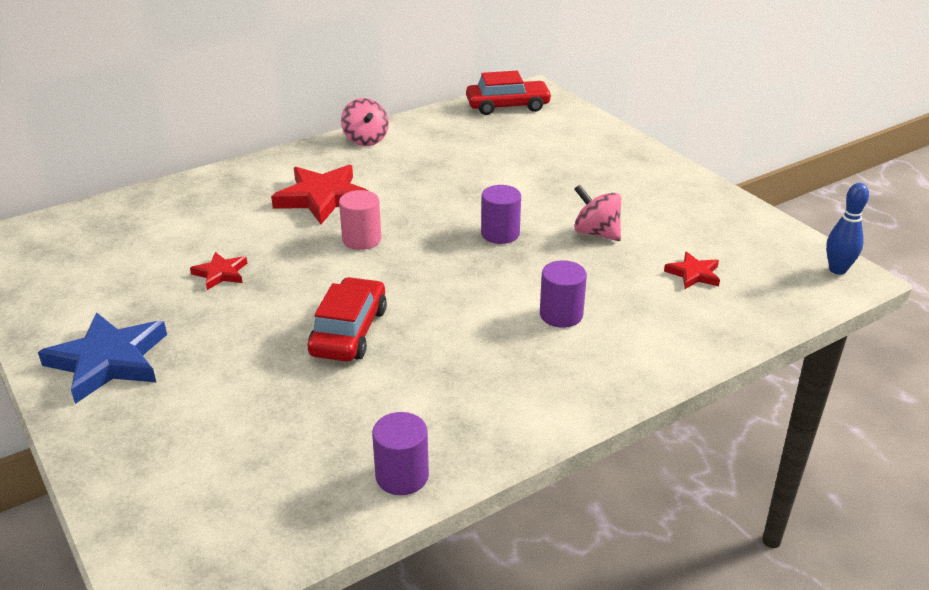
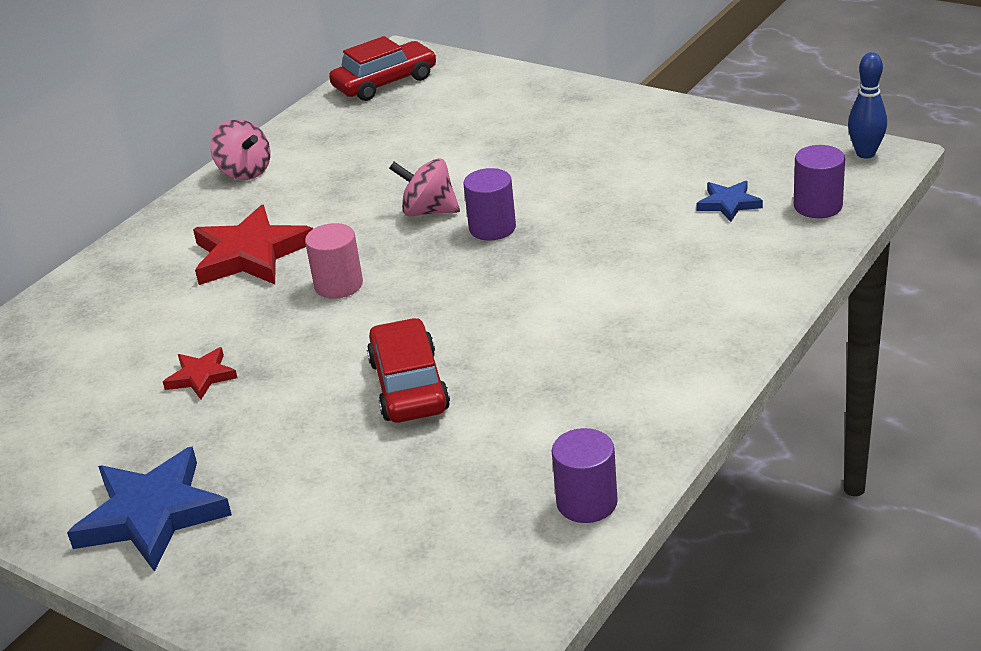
camera: 20 degrees left, 0 degrees up
purple cylinder [540,260,587,328] -> purple cylinder moved to [794,145,845,218]
pink spinning top [574,185,621,241] -> pink spinning top moved to [389,158,460,216]
red star [664,251,720,289] -> blue star [696,181,763,222]

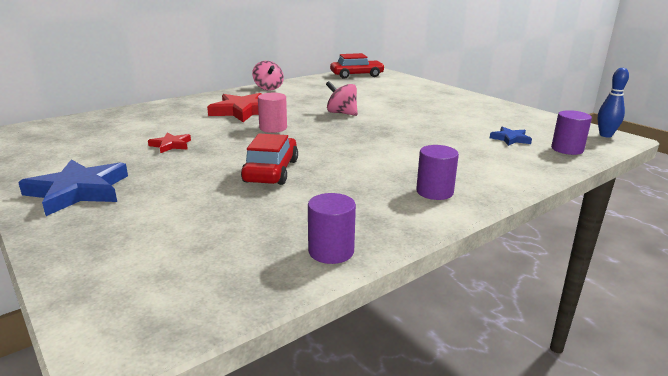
camera: 15 degrees right, 10 degrees down
purple cylinder [464,168,516,241] -> purple cylinder moved to [416,145,459,200]

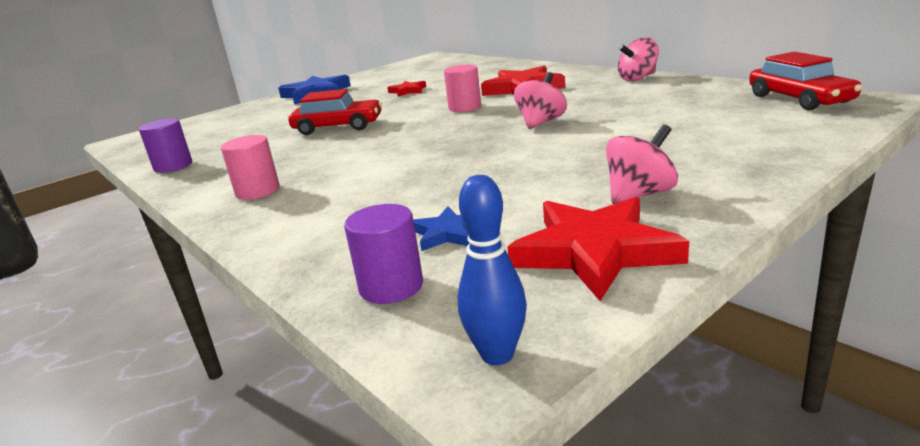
camera: 90 degrees right, 0 degrees up
purple cylinder [416,145,459,200] -> pink cylinder [221,135,279,200]
none -> red star [507,197,689,301]
none -> pink spinning top [606,124,678,204]

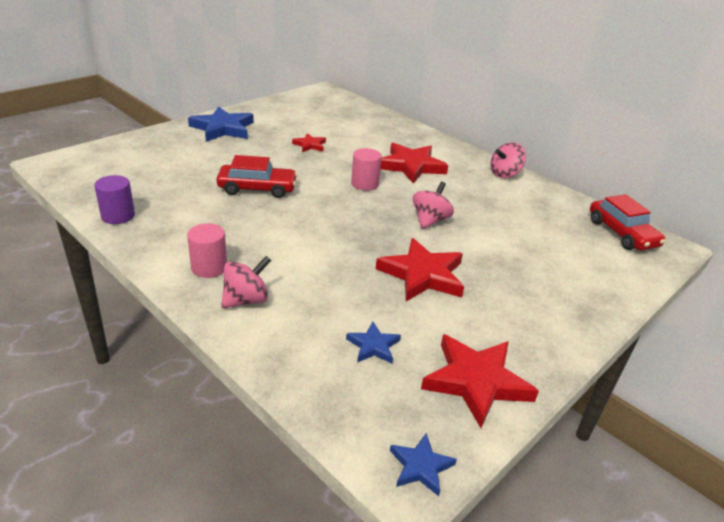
camera: 10 degrees left, 10 degrees up
purple cylinder [344,204,423,304] -> none
blue bowling pin [458,175,527,365] -> blue star [390,433,457,496]
pink spinning top [606,124,678,204] -> pink spinning top moved to [221,256,271,308]
none -> red star [376,238,464,301]

